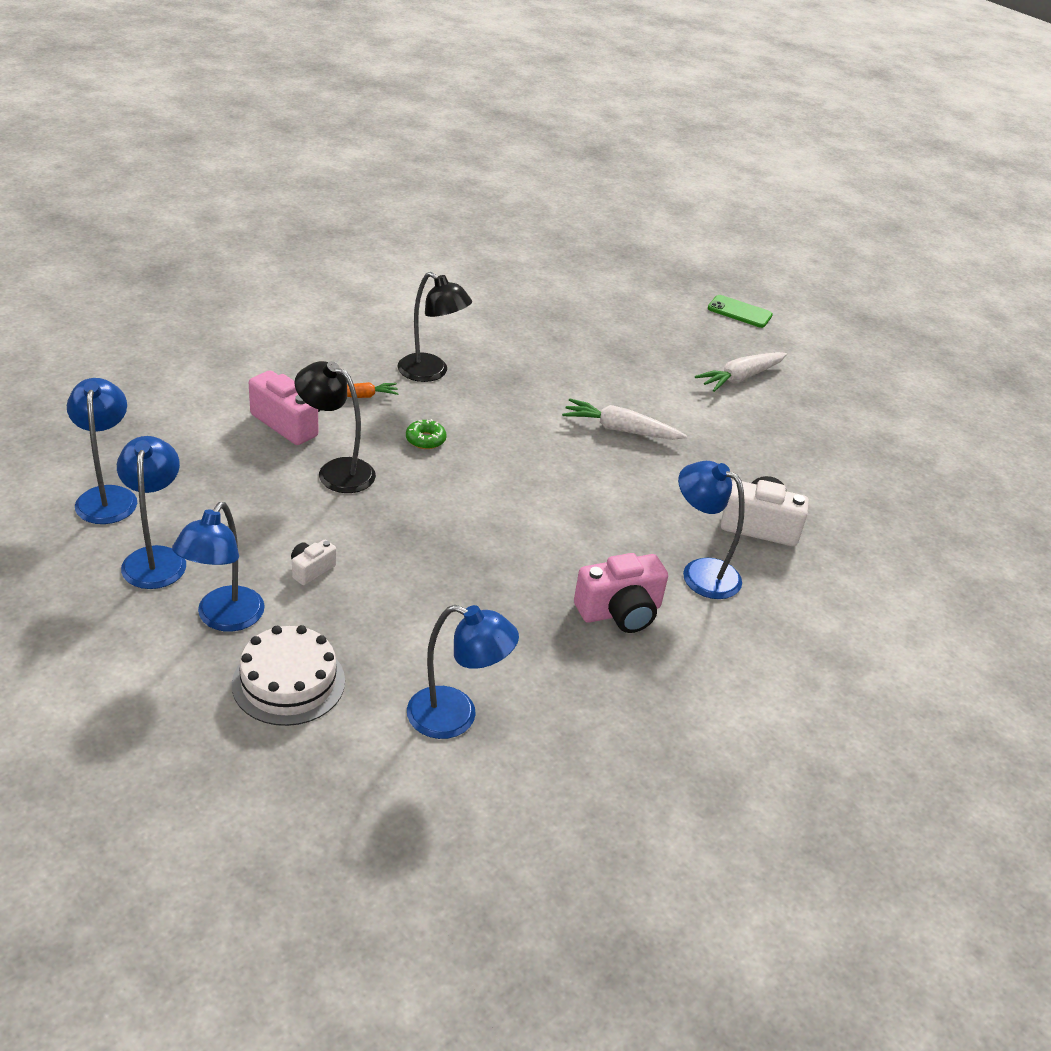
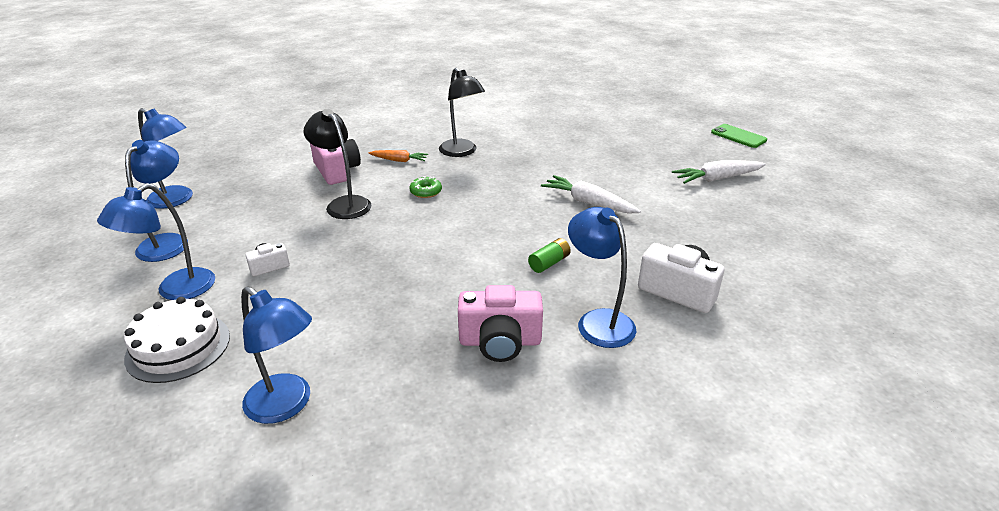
camera: 25 degrees right, 5 degrees down
blue lamp [67,378,137,524] -> blue lamp turned 105 degrees clockwise [138,108,193,209]
none -> green battery [528,238,571,273]

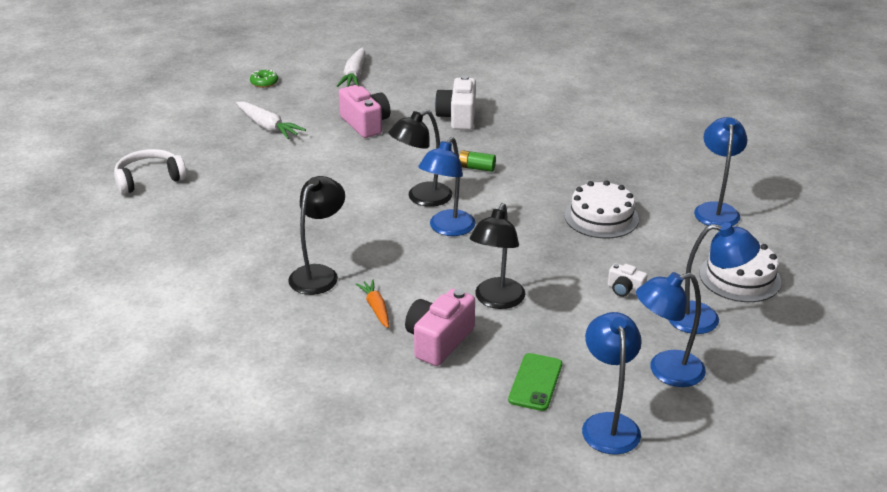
camera: 120 degrees left, 0 degrees up
green donut [409,177,442,198] -> green donut moved to [250,69,278,88]
pink camera [458,285,543,362] -> pink camera moved to [339,85,391,138]
white carrot [541,175,641,214] -> white carrot moved to [337,47,366,87]
blue lamp [568,207,636,348] -> blue lamp moved to [418,137,476,236]
green phone [711,124,767,148] -> green phone moved to [508,353,562,411]
none -> white headphones [114,149,187,194]
none -> black lamp [389,110,452,207]
none -> white cake [565,180,639,238]

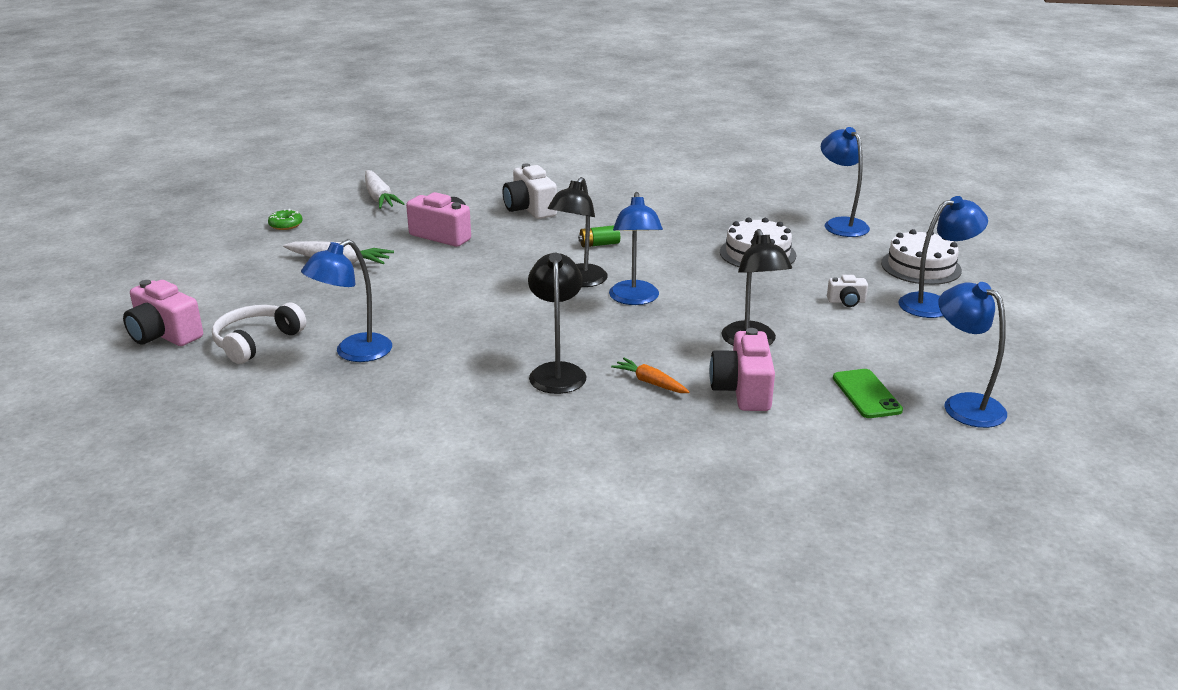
camera: 30 degrees left, 5 degrees down
blue lamp [636,272,706,387] -> blue lamp moved to [301,239,392,362]
none -> pink camera [123,280,203,346]

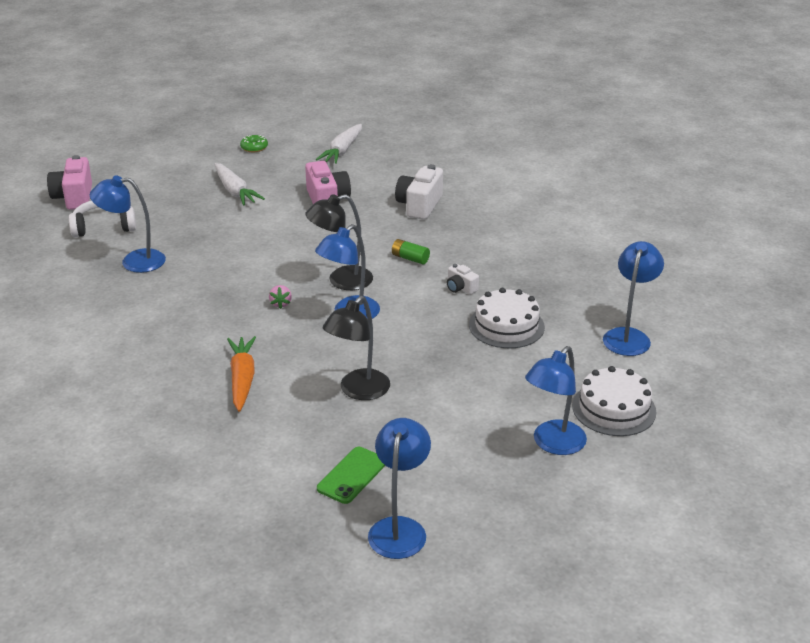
camera: 45 degrees right, 5 degrees up
black lamp [528,253,587,394] -> none
orange carrot [611,358,690,393] -> orange carrot [227,336,256,412], size x1.57
pink camera [709,328,775,411] -> none
white camera [827,275,868,307] -> white camera moved to [447,264,479,295]
blue lamp [898,196,988,318] -> blue lamp turned 105 degrees clockwise [525,346,587,455]
none -> pink strawberry [269,285,292,309]

